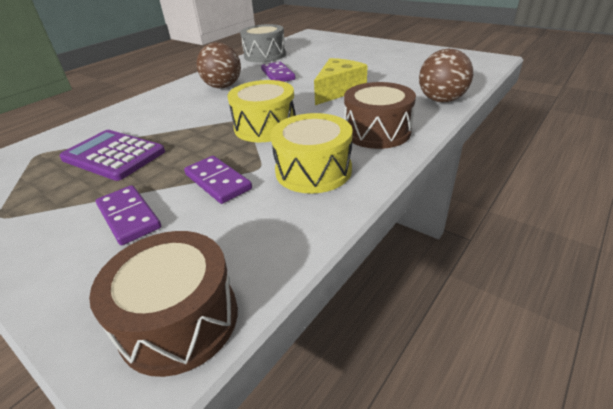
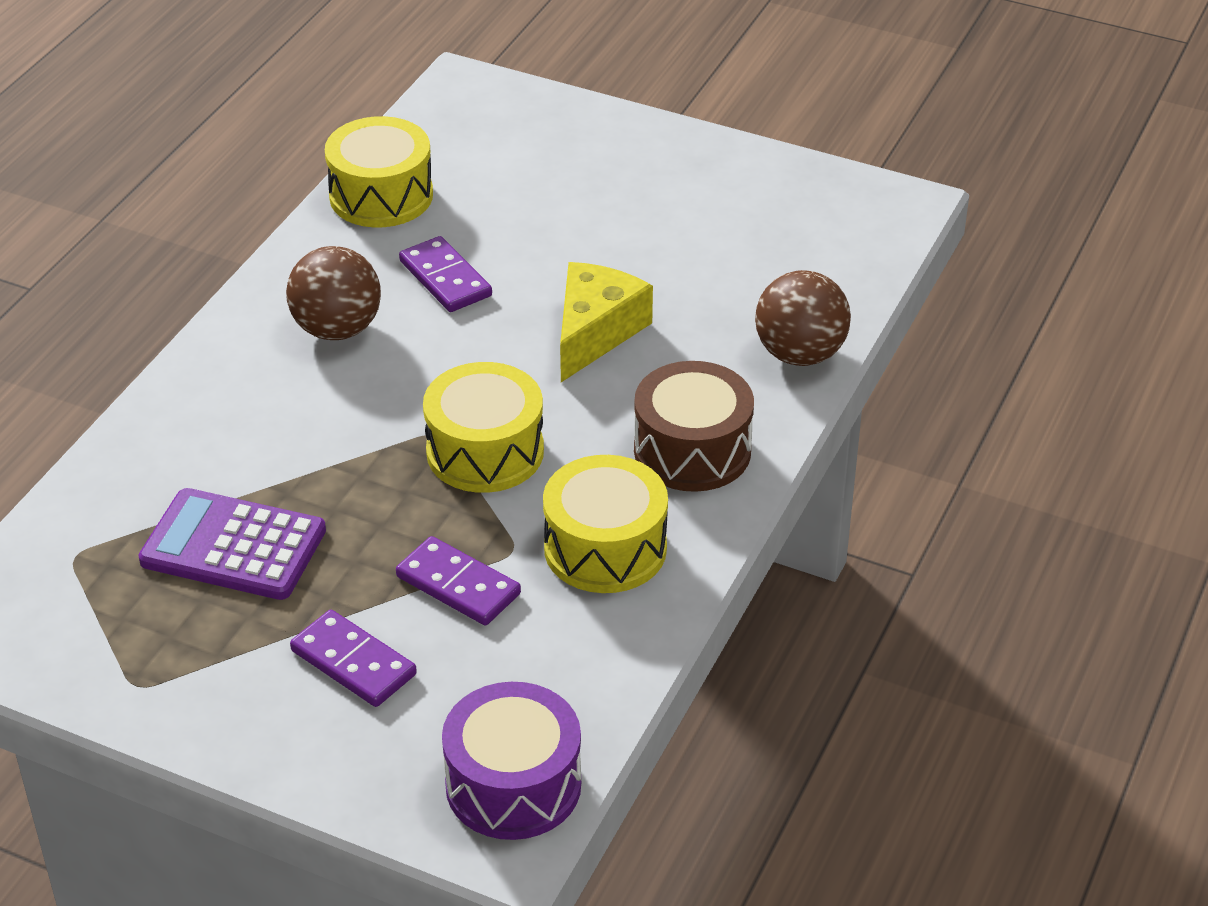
camera: 15 degrees left, 5 degrees up
brown drum [89,231,238,377] -> purple drum [442,682,581,840]
grey drum [240,24,286,62] -> yellow drum [325,116,433,227]

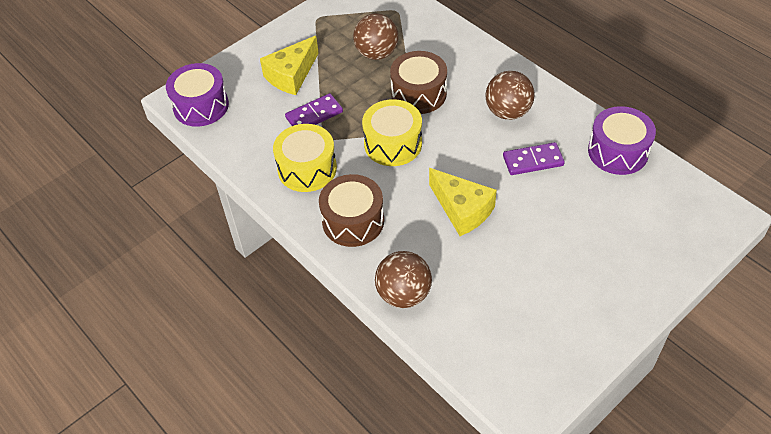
camera: 115 degrees right, 10 degrees up
purple calculator [138,488,326,600] -> brown ball [353,13,399,60]
purple domino [290,610,417,707] -> yellow cheese [260,36,319,95]
yellow drum [325,116,433,227] -> purple drum [588,106,656,175]
none -> brown drum [390,51,447,114]

